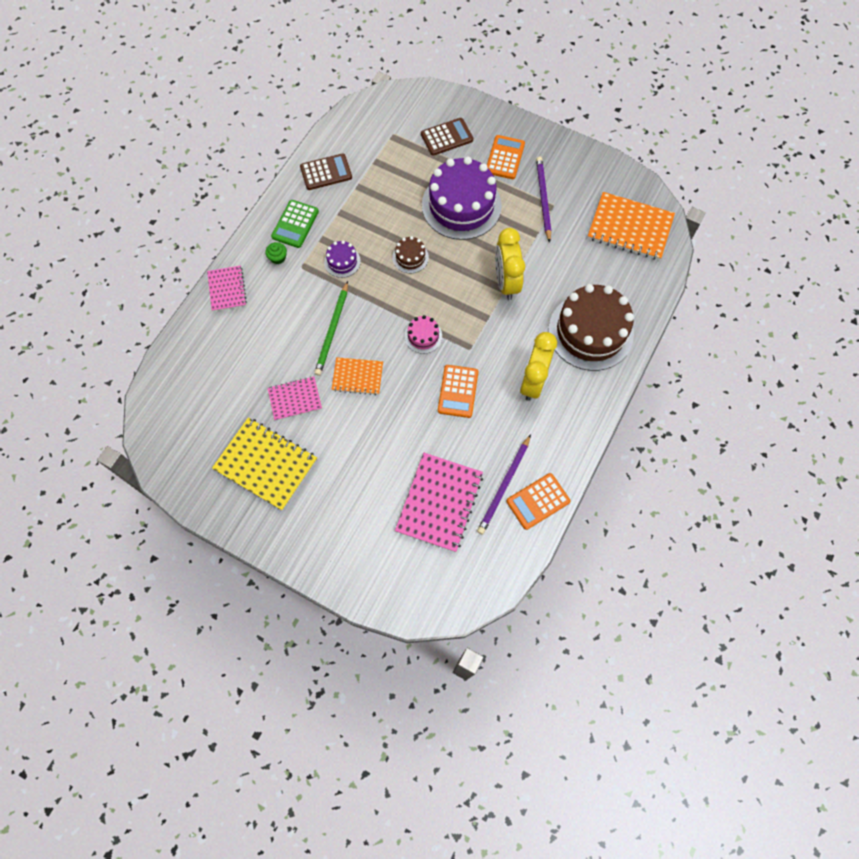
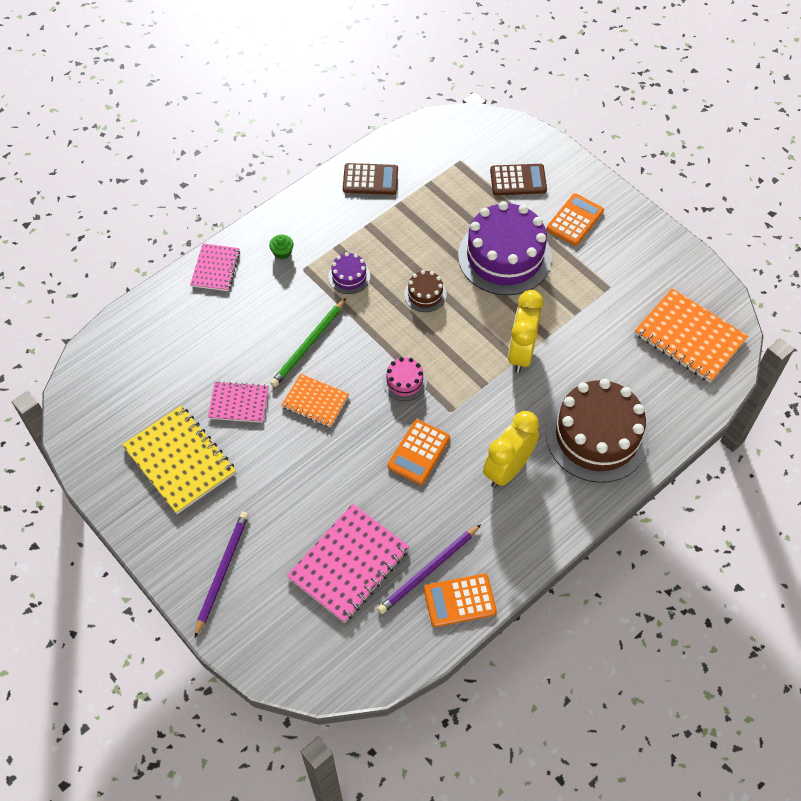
camera: 20 degrees right, 10 degrees down
green calculator [271,200,319,248] -> none
purple pencil [536,156,551,243] -> purple pencil moved to [195,512,249,637]

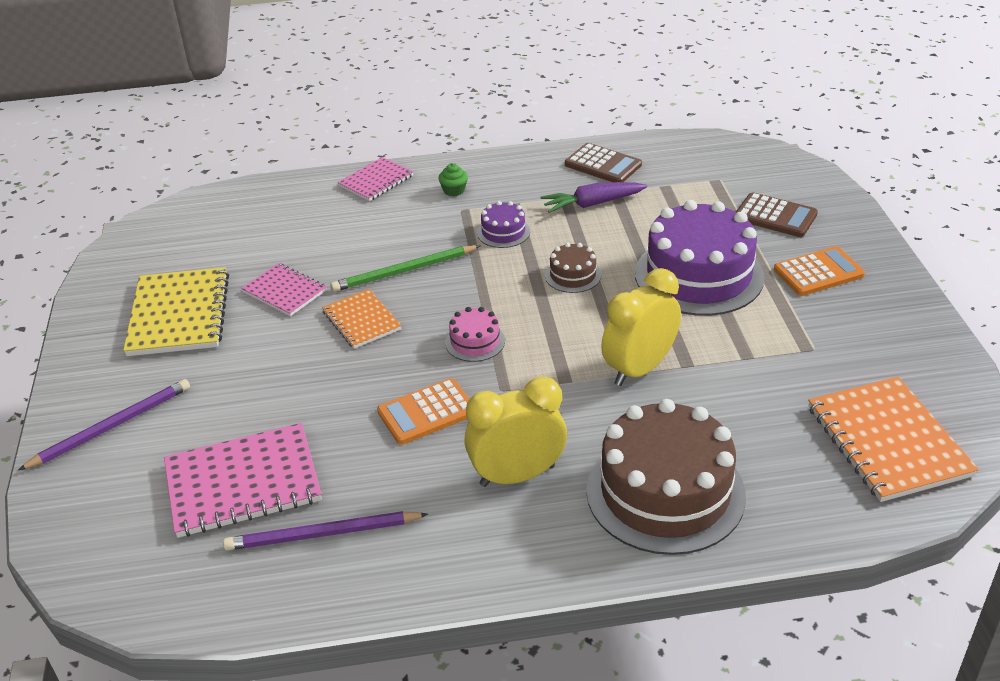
camera: 35 degrees right, 20 degrees down
orange calculator [424,574,497,627] -> none
none -> purple carrot [540,182,647,213]

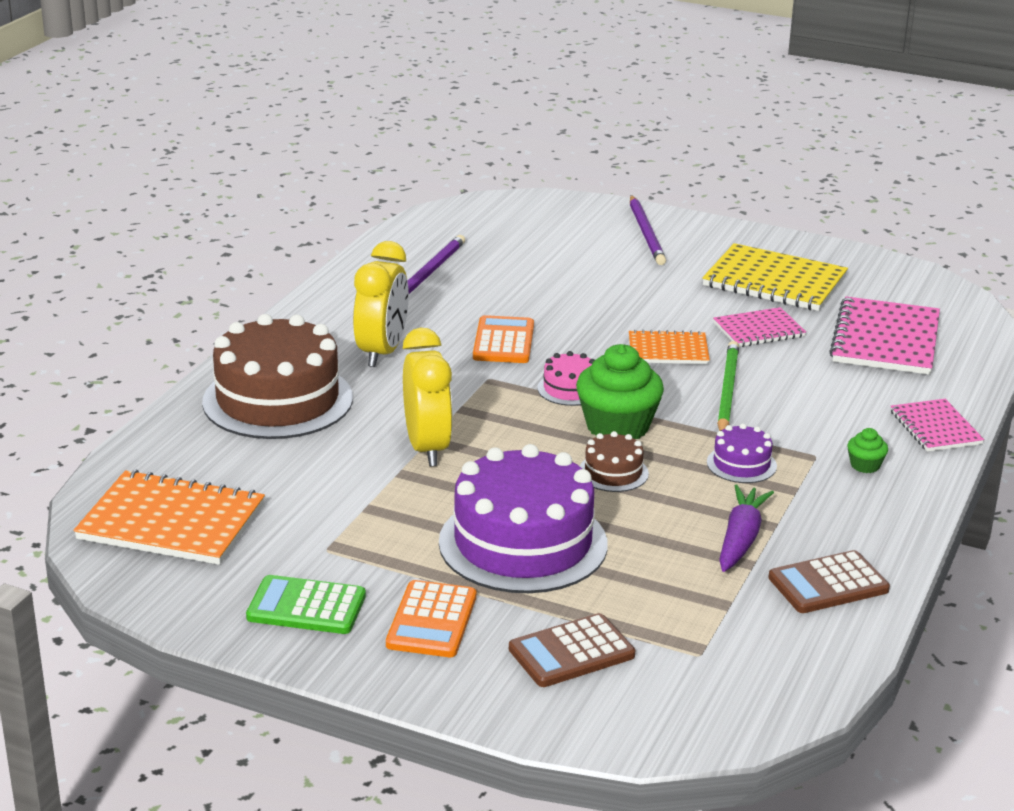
camera: 120 degrees right, 10 degrees down
pink notebook [164,423,322,538] -> pink notebook moved to [829,296,940,375]
none -> green calculator [246,575,366,634]
none -> green cupcake [576,344,664,439]

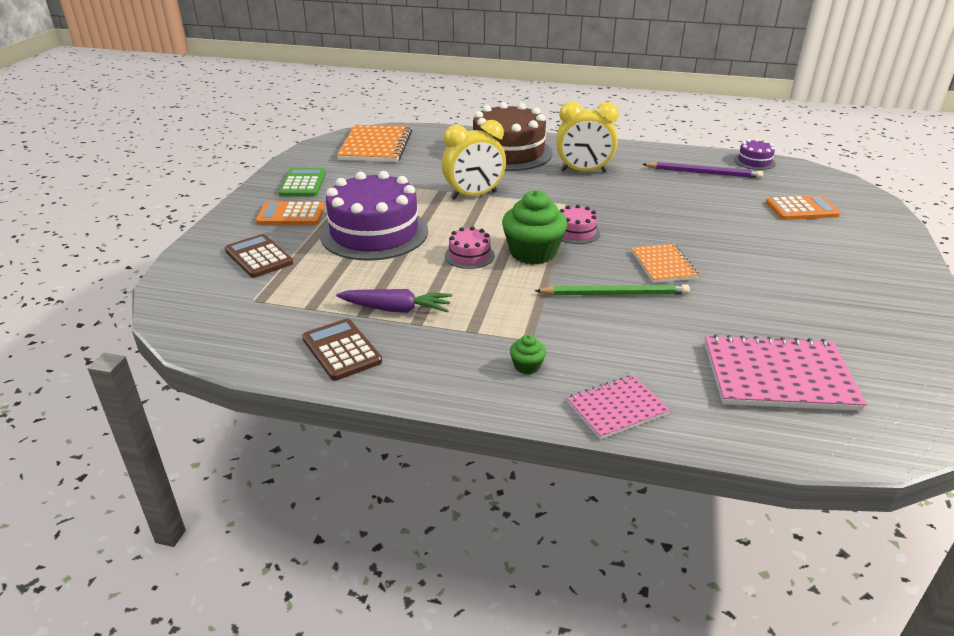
camera: 80 degrees right, 5 degrees up
orange calculator [473,315,534,363] -> orange calculator moved to [766,195,841,220]
brown cake [580,431,649,492] -> pink cake [445,226,495,269]
purple pencil [630,195,666,265] -> none
yellow notebook [702,243,848,311] -> none
purple cake [707,423,777,483] -> purple cake moved to [734,139,776,170]
pink notebook [713,307,806,347] -> none

